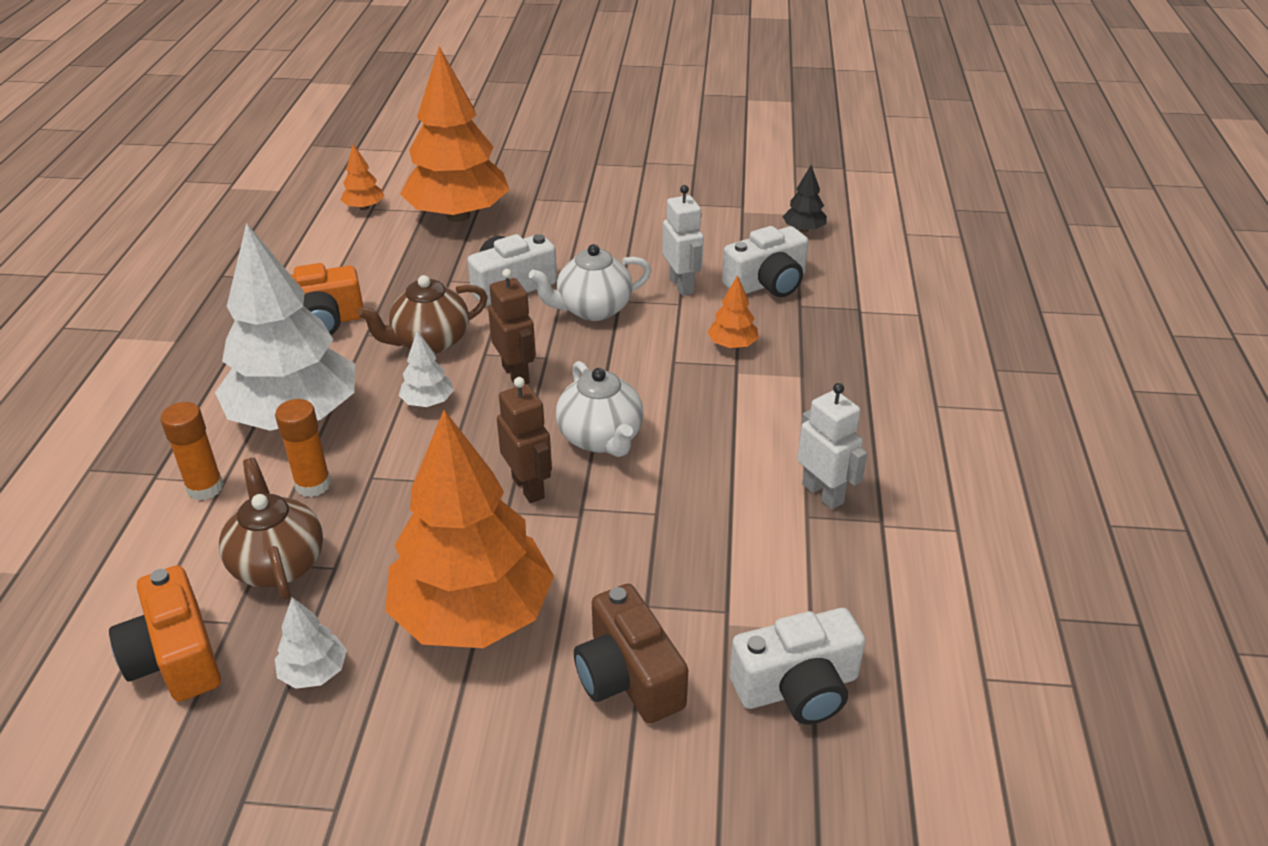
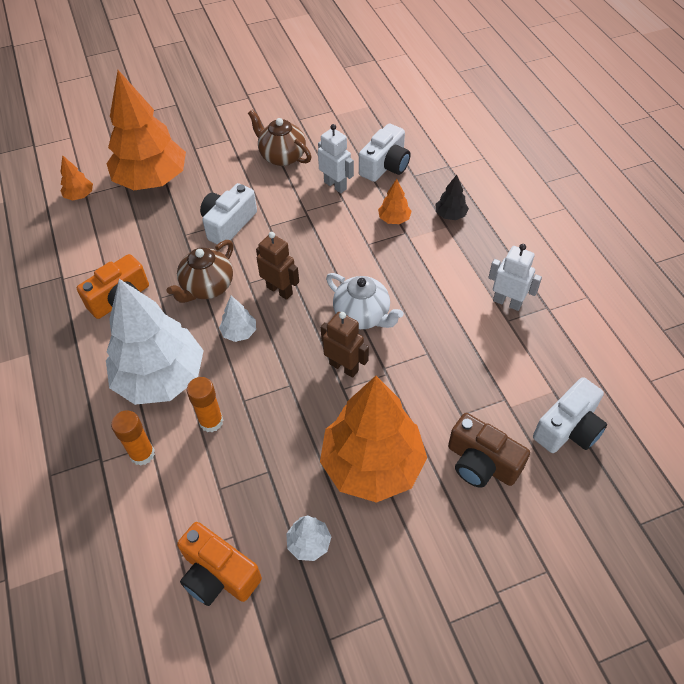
camera: 25 degrees left, 15 degrees up
brown teapot [219,458,323,600] -> brown teapot moved to [248,110,311,166]
white teapot [529,244,651,321] -> none
black tree [783,165,827,233] -> black tree moved to [436,175,469,220]

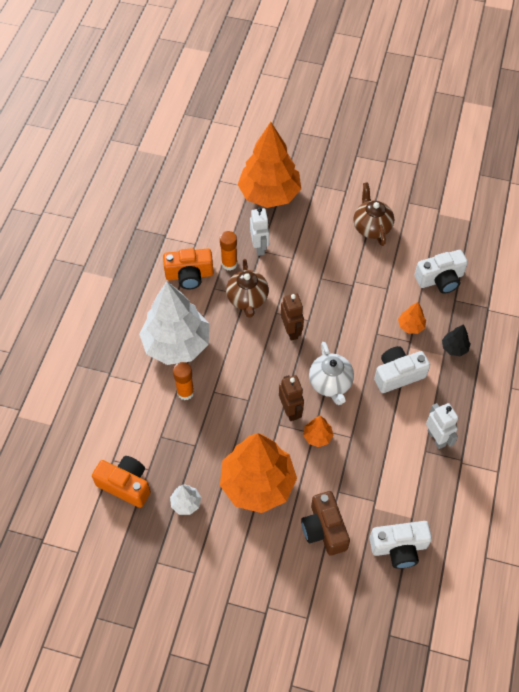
camera: 35 degrees right, 5 degrees up
orange tree [60,155,93,201] -> orange tree moved to [303,416,333,447]
orange glue stick [111,410,155,466] -> orange glue stick moved to [220,231,237,271]
brown teapot [167,240,234,303] -> brown teapot turned 75 degrees counterclockwise [226,259,269,318]
orange camera [177,522,262,606] -> orange camera turned 135 degrees clockwise [92,456,151,508]
white camera [200,183,257,247] -> white camera moved to [374,346,430,393]
white tree [219,296,256,342] -> none
white robot [318,124,354,193] -> white robot moved to [250,207,269,256]

